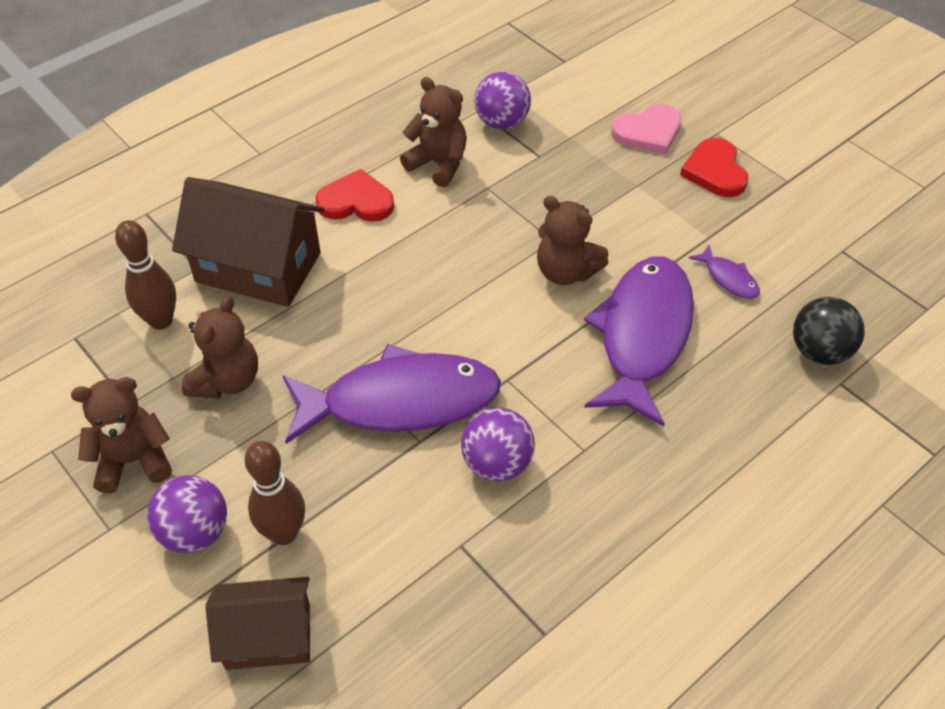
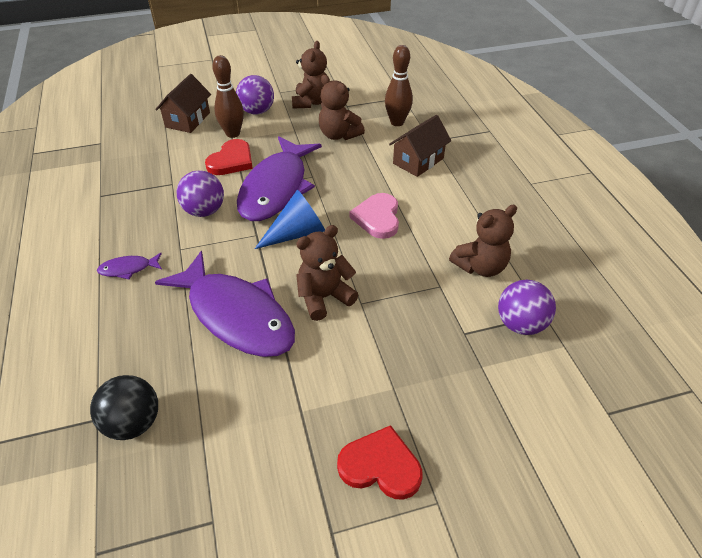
camera: 115 degrees right, 5 degrees down
brown house [172,177,324,307] -> brown house [389,115,451,177], size x0.63
red heart [316,169,394,222] -> red heart moved to [205,139,253,175]
pink heart [611,104,682,154] -> pink heart moved to [349,193,399,239]
purple fish [689,245,760,299] -> purple fish moved to [97,253,162,279]
none -> blue cone [255,190,325,249]

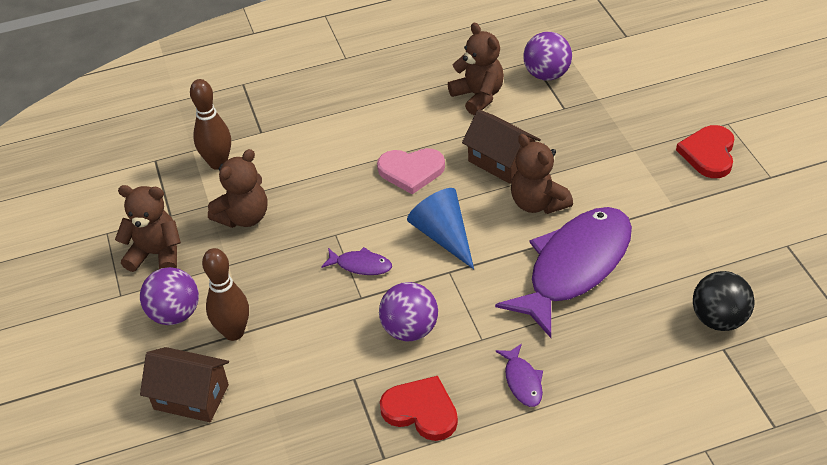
camera: 90 degrees left, 0 degrees up
red heart [205,139,253,175] -> red heart moved to [380,376,458,441]
purple fish [237,137,322,221] -> purple fish [321,247,392,275], size x0.40
brown house [389,115,451,177] -> brown house moved to [462,109,541,184]

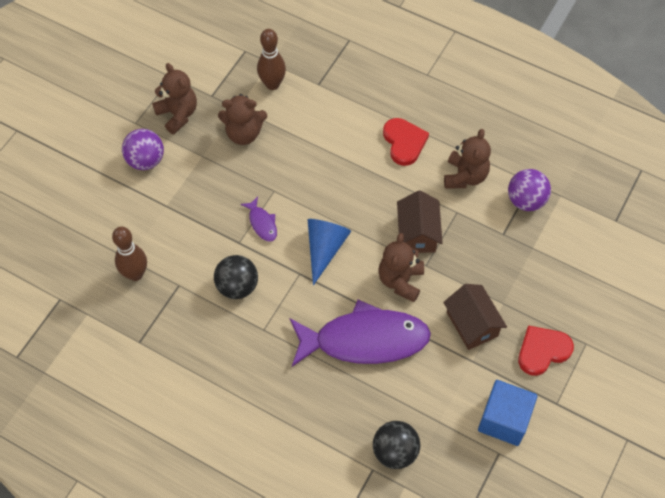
camera: 45 degrees right, 15 degrees up
brown house [140,347,229,422] -> brown house moved to [443,284,507,350]
brown bowling pin [202,248,249,341] -> brown bowling pin moved to [112,227,147,281]
pink heart [377,148,445,194] -> none
purple ball [379,282,438,341] -> black ball [214,255,258,299]
red heart [380,376,458,441] -> red heart moved to [383,118,429,166]
purple fish [495,344,543,407] -> none
none -> blue cube [478,380,537,446]

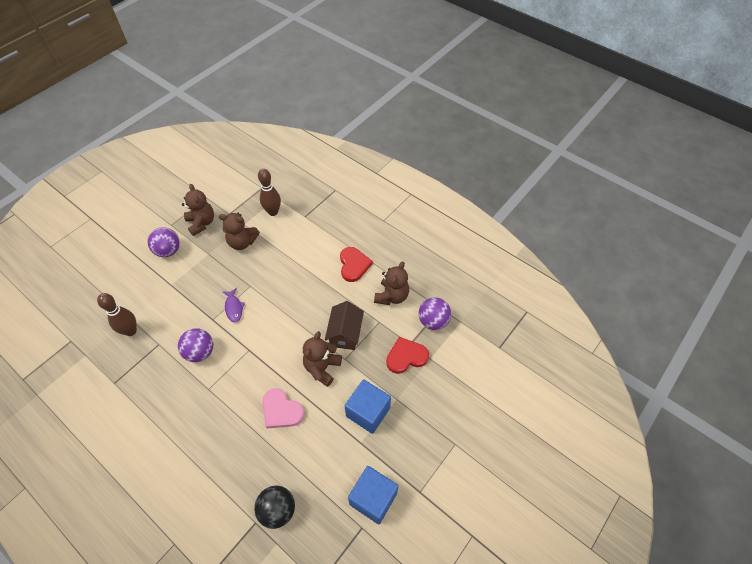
camera: 10 degrees right, 5 degrees down
black ball [214,255,258,299] -> purple ball [178,328,213,362]
purple fish [290,300,431,367] -> pink heart [263,388,304,428]
blue cone [308,219,351,286] -> none
brown house [443,284,507,350] -> blue cube [345,379,391,434]
red heart [518,325,574,376] -> red heart moved to [386,337,429,374]

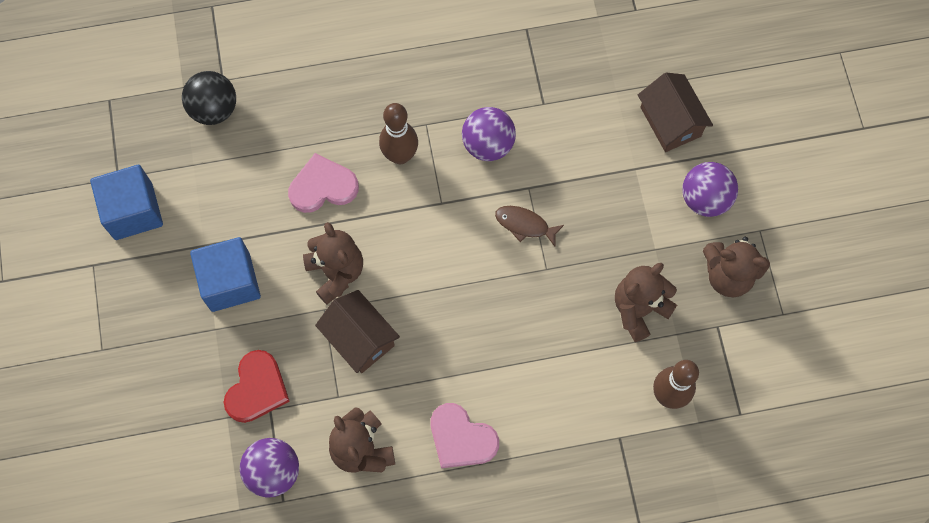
camera: 130 degrees right, 15 degrees up
brown bowling pin [97,293,137,336] -> brown bowling pin moved to [379,103,418,164]
purple fish [223,288,245,322] -> brown fish [495,206,564,247]
red heart [340,247,373,282] -> pink heart [431,403,499,468]
none -> brown house [638,72,713,152]

